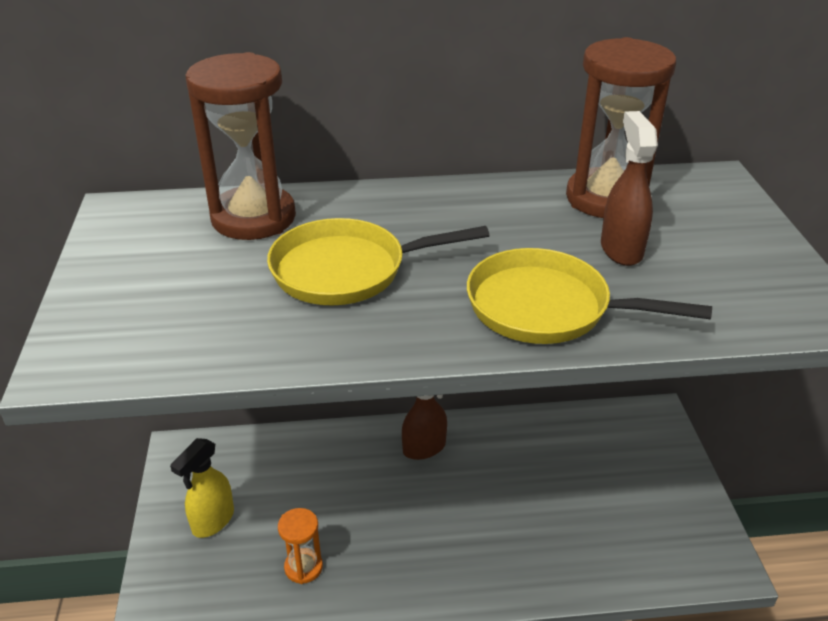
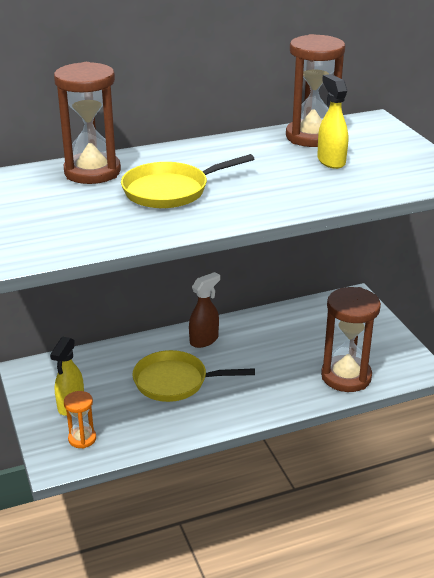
camera: 15 degrees left, 5 degrees down
orange hourglass [278,508,323,584] -> orange hourglass moved to [64,391,96,449]
yellow pan [467,248,712,344] -> yellow pan moved to [132,350,255,402]
brown spray bottle [601,111,658,266] -> yellow spray bottle [317,74,348,169]
none -> brown hourglass [321,287,381,392]

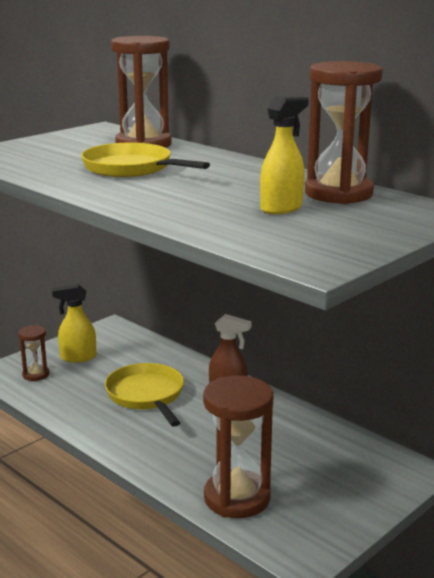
camera: 65 degrees right, 10 degrees down
orange hourglass [64,391,96,449] -> brown hourglass [18,325,50,381]

